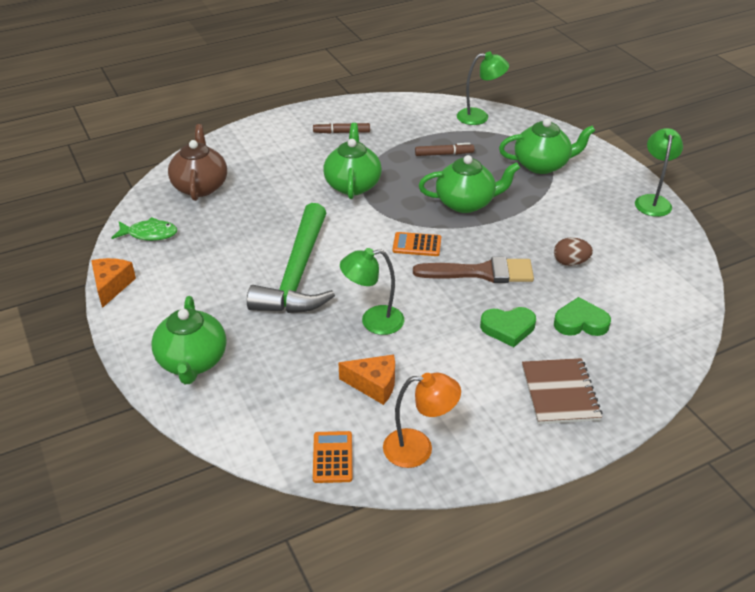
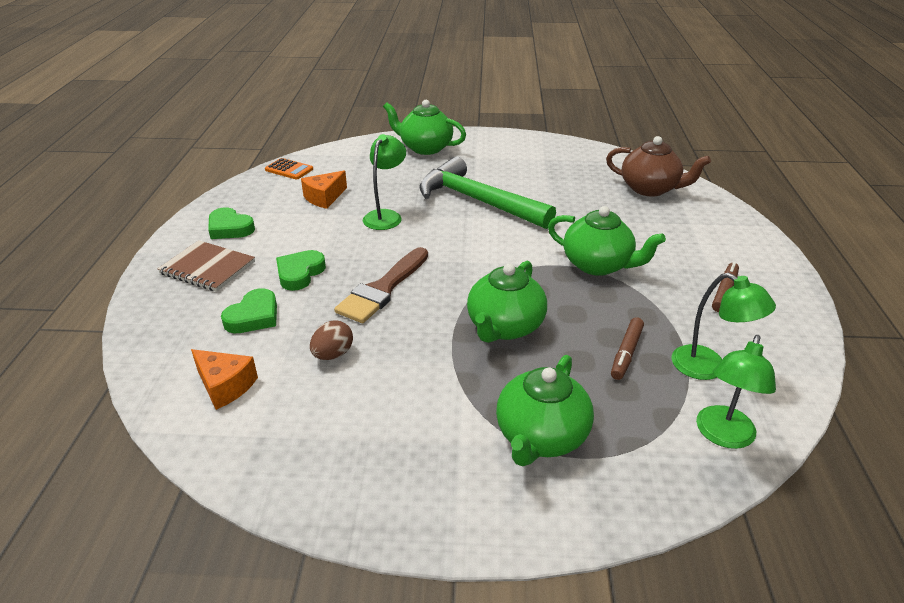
camera: 120 degrees right, 5 degrees down
orange cheese [91,258,136,308] -> orange cheese moved to [191,349,258,410]
green fish [111,217,177,241] -> none
orange lamp [383,373,461,468] -> none
orange calculator [393,232,441,256] -> none
green lamp [635,128,683,217] -> green lamp moved to [672,273,776,380]
none -> green heart [208,207,255,239]

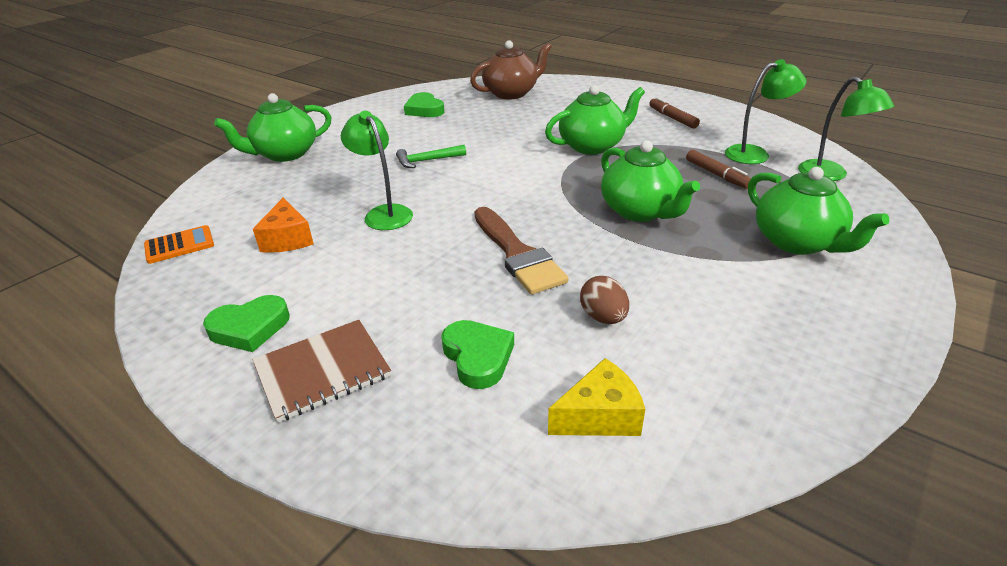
camera: 55 degrees left, 0 degrees up
orange cheese [191,349,258,410] -> yellow cheese [548,358,645,436]
green heart [276,250,326,291] -> green heart moved to [404,92,445,117]
green hammer [420,156,556,229] -> green hammer [396,145,466,168], size x0.43

